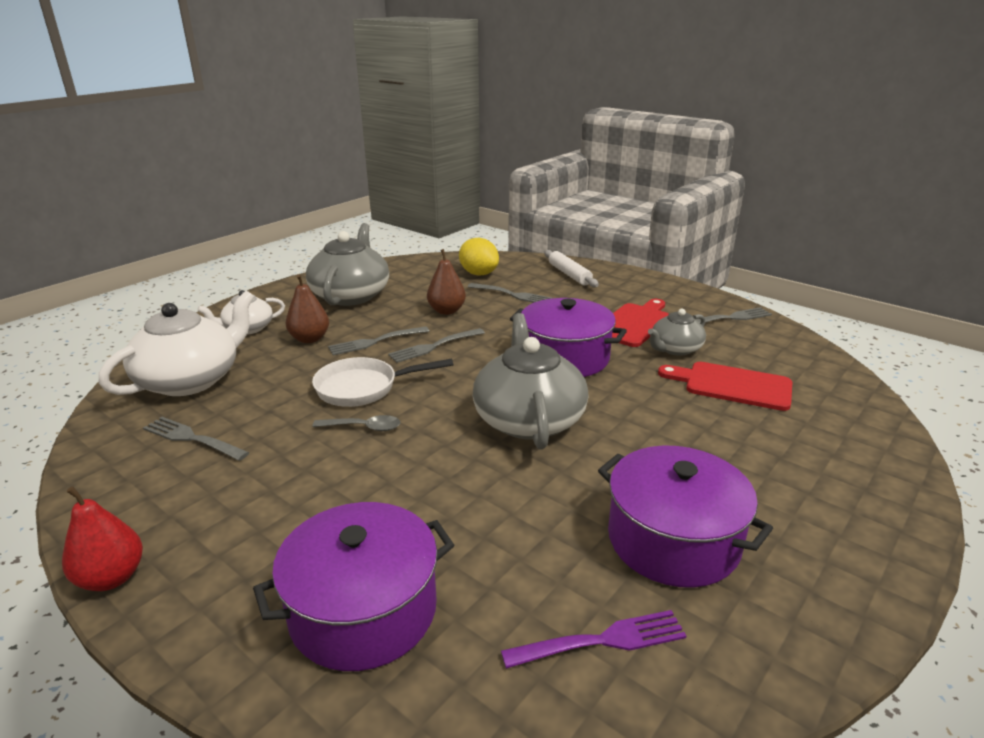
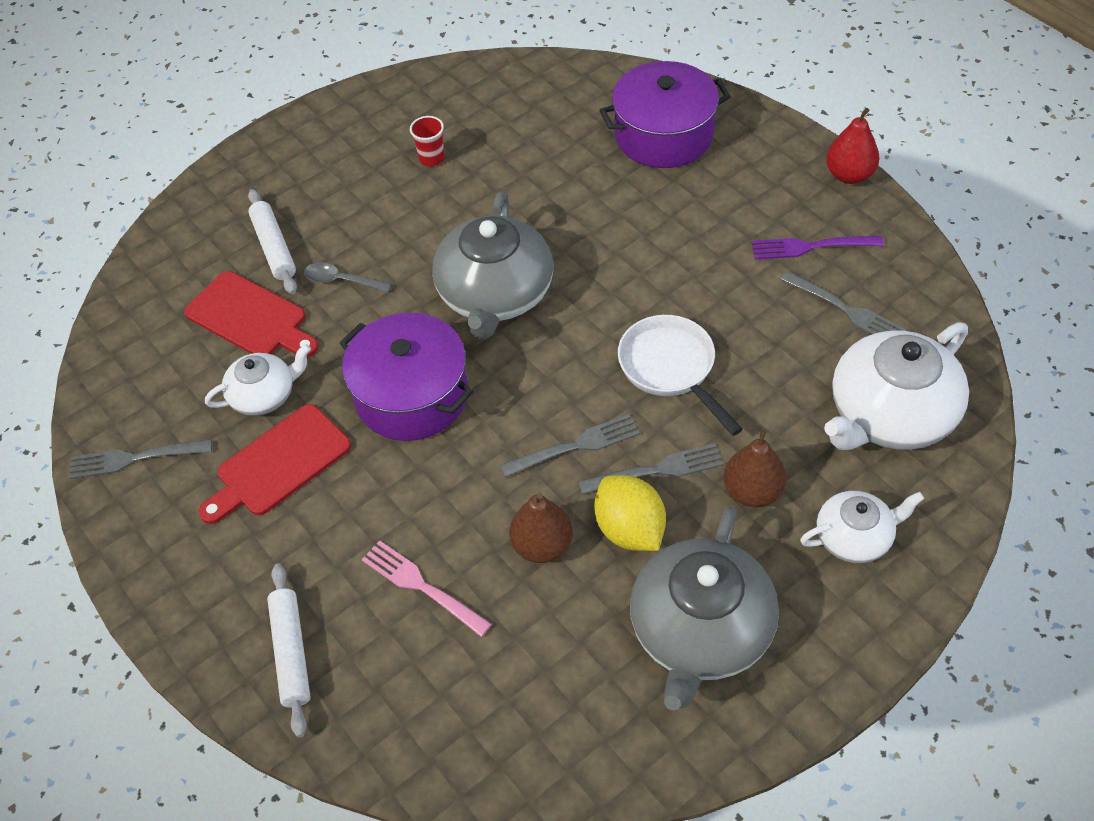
camera: 165 degrees left, 25 degrees up
white pan [312,357,453,407] -> white pan turned 120 degrees counterclockwise [618,315,743,436]
grey spoon [312,415,400,431] -> grey spoon moved to [304,262,392,292]
yellow lemon [459,238,499,276] -> yellow lemon moved to [594,475,666,551]
grey fork [468,283,552,303] -> pink fork [362,540,492,637]
purple fork [501,610,686,669] -> purple fork moved to [752,236,884,259]
purple pot [598,446,773,588] -> red cup [410,116,445,166]
grey teapot [648,309,706,356] -> white teapot [205,344,311,416]
none -> white rolling pin [248,189,297,294]

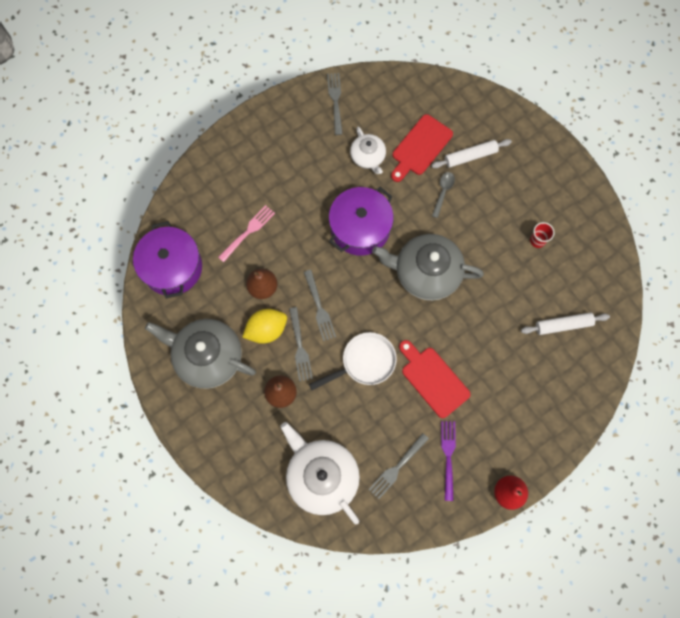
camera: 90 degrees right, 20 degrees up
red cutting board [199,404,351,524] -> red cutting board moved to [399,340,471,418]
white rolling pin [267,563,311,738] -> white rolling pin moved to [521,312,610,335]
purple pot [600,61,731,168] -> purple pot moved to [133,221,202,299]
white teapot [800,491,924,563] -> none

